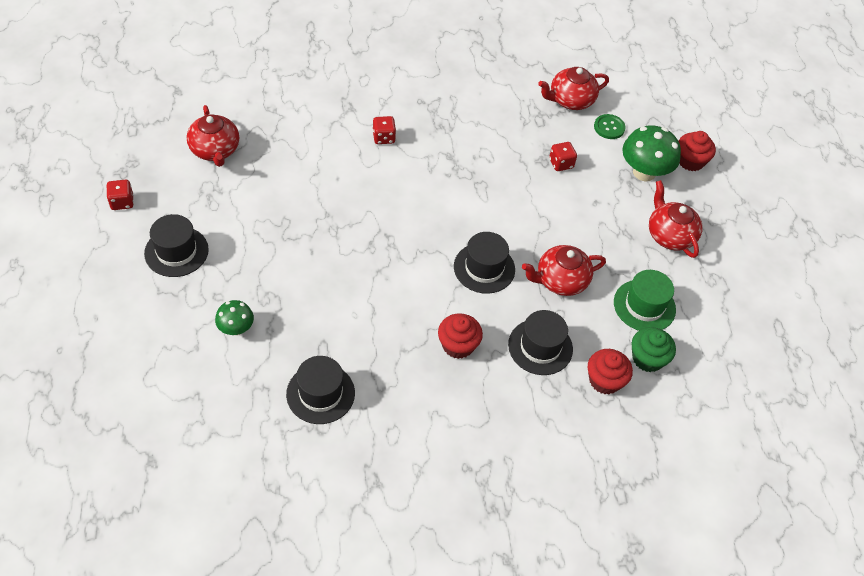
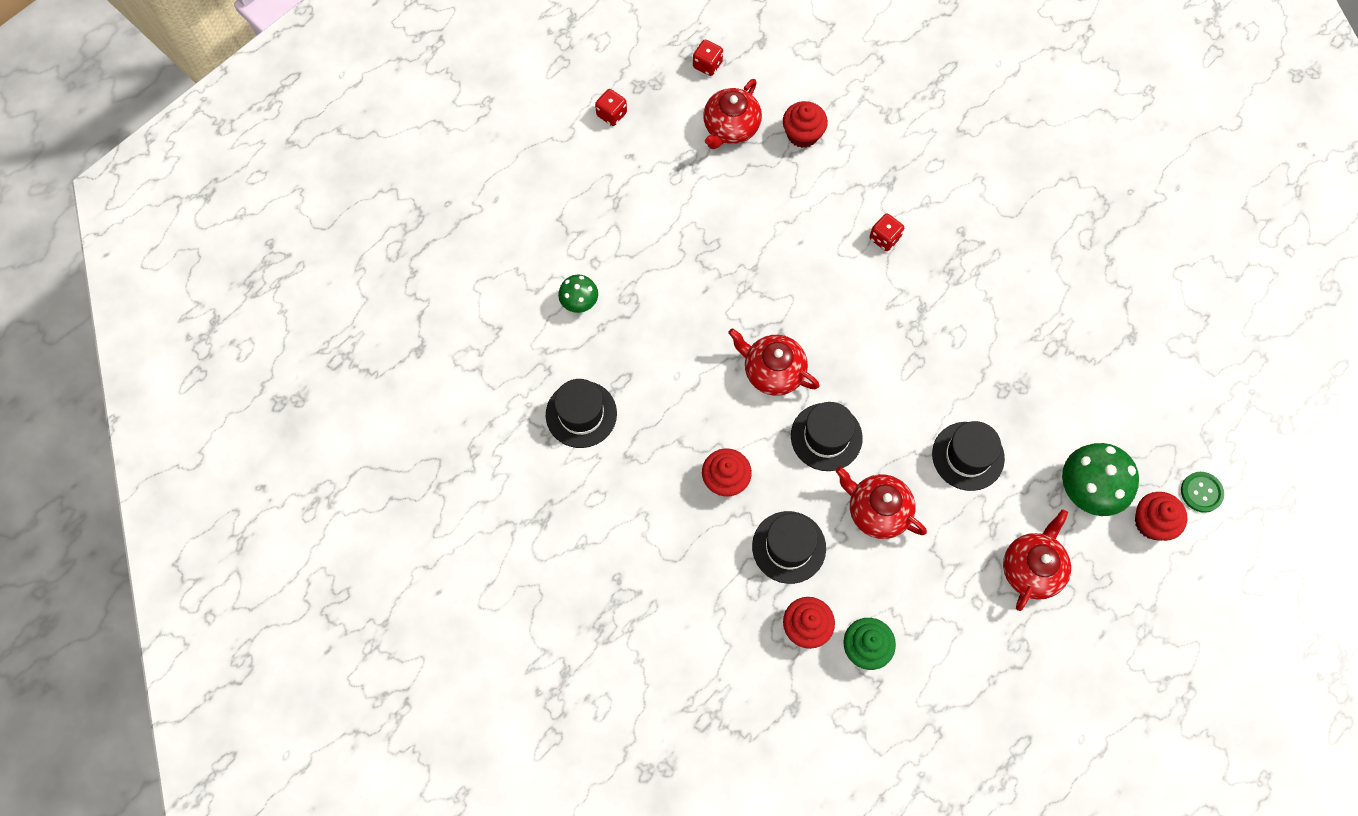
camera: 55 degrees right, 15 degrees up
black hat [144,214,209,277] -> black hat moved to [932,421,1005,491]
red teapot [538,67,609,110] -> red teapot moved to [728,328,819,396]
red dice [549,142,577,171] -> red dice moved to [693,40,723,76]
green button [594,114,625,139] -> green button moved to [1181,472,1224,513]
green hat [614,270,676,331] -> none
none -> red cupcake [783,101,828,148]

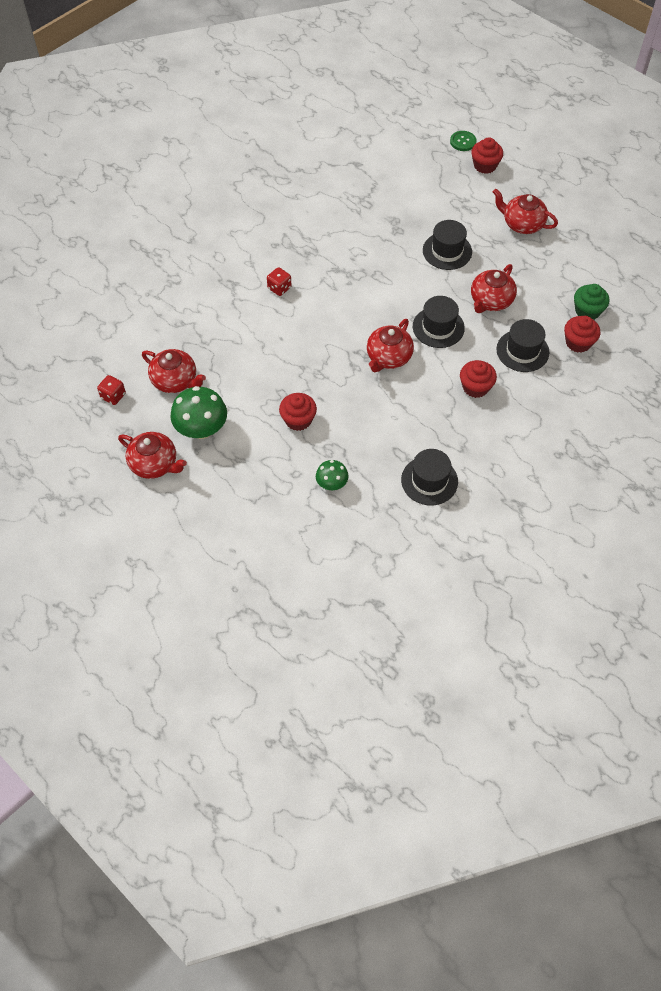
camera: 90 degrees left, 10 degrees down
red dice [595,89,627,126] -> red teapot [118,432,187,479]
red cupcake [783,101,828,148] -> red cupcake moved to [279,393,317,431]
green mushroom [1062,443,1139,516] -> green mushroom moved to [170,386,227,439]

